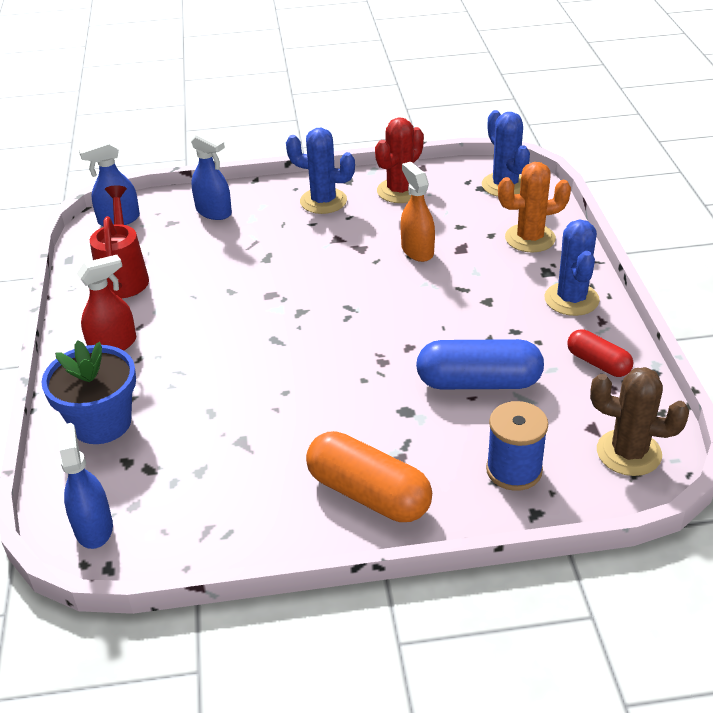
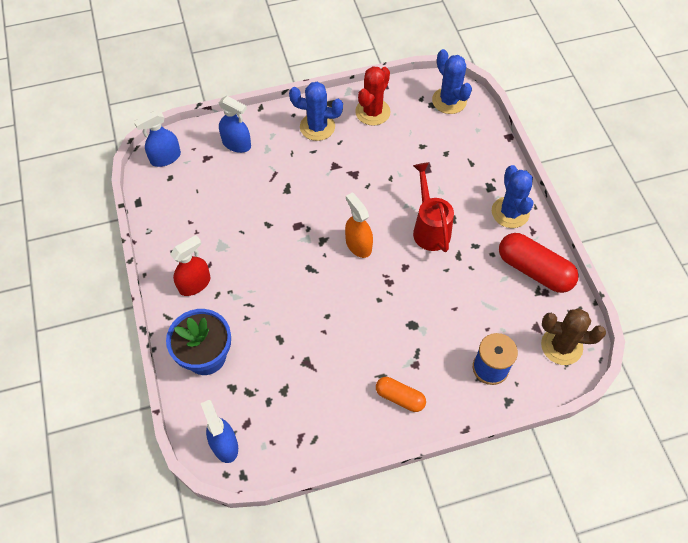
camera: 10 degrees left, 20 degrees up
red watering can [90,185,149,299] -> red watering can moved to [413,162,454,252]
orange capsule [306,431,432,522] -> orange capsule [376,377,426,412], size x0.58
orange spray bottle [400,162,435,262] -> orange spray bottle moved to [345,193,373,258]
blue capsule [416,339,544,389] -> none
orange cactus [498,162,571,252] -> none
red capsule [567,329,633,377] -> red capsule [499,233,579,293], size x1.72

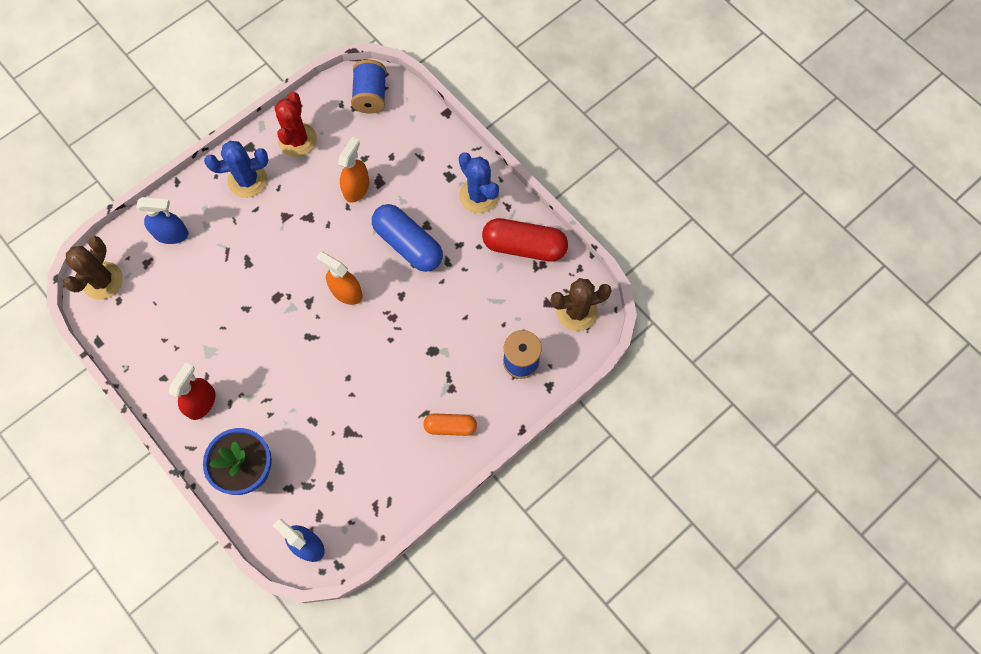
camera: 25 degrees left, 10 degrees up
blue spray bottle [134,111,181,167] -> brown cactus [63,236,123,300]
red watering can [413,162,454,252] -> blue capsule [372,204,443,272]
blue cactus [432,49,472,114] -> blue spool [351,59,386,114]
none -> orange spray bottle [338,137,369,203]

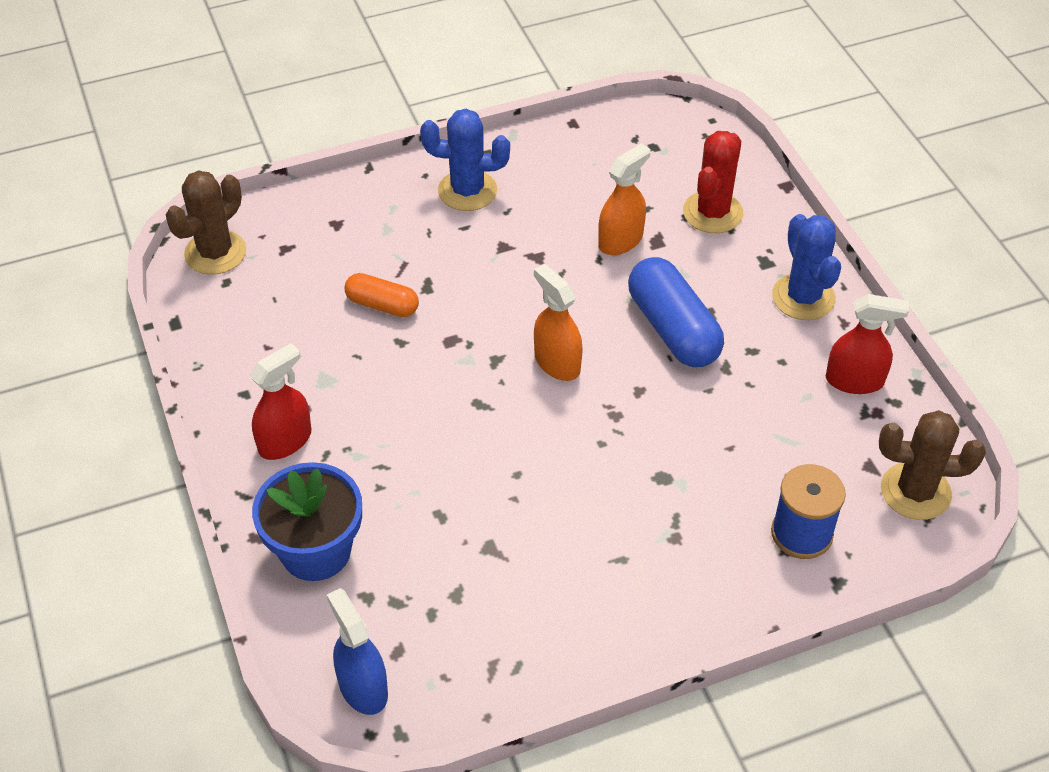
camera: 20 degrees right, 20 degrees down
blue spray bottle [136,197,188,244] -> none
red cactus [274,92,317,157] -> red cactus moved to [683,131,743,233]
blue spool [351,59,386,114] -> none
orange capsule [423,413,477,436] -> orange capsule moved to [345,273,419,317]
red capsule [482,218,568,262] -> red spray bottle [826,294,909,394]

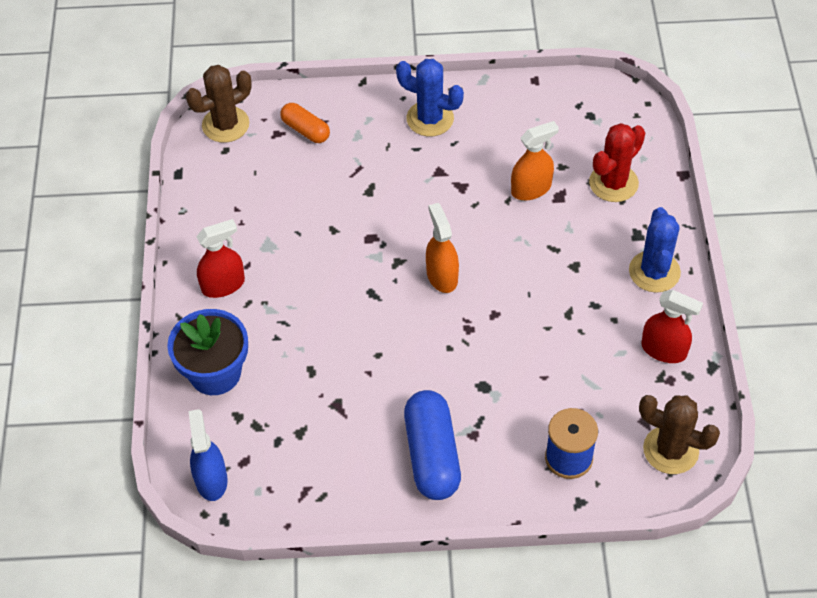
camera: 20 degrees right, 5 degrees up
orange capsule [345,273,419,317] -> orange capsule moved to [280,103,330,143]
blue capsule [628,257,724,367] -> blue capsule moved to [404,390,461,500]

